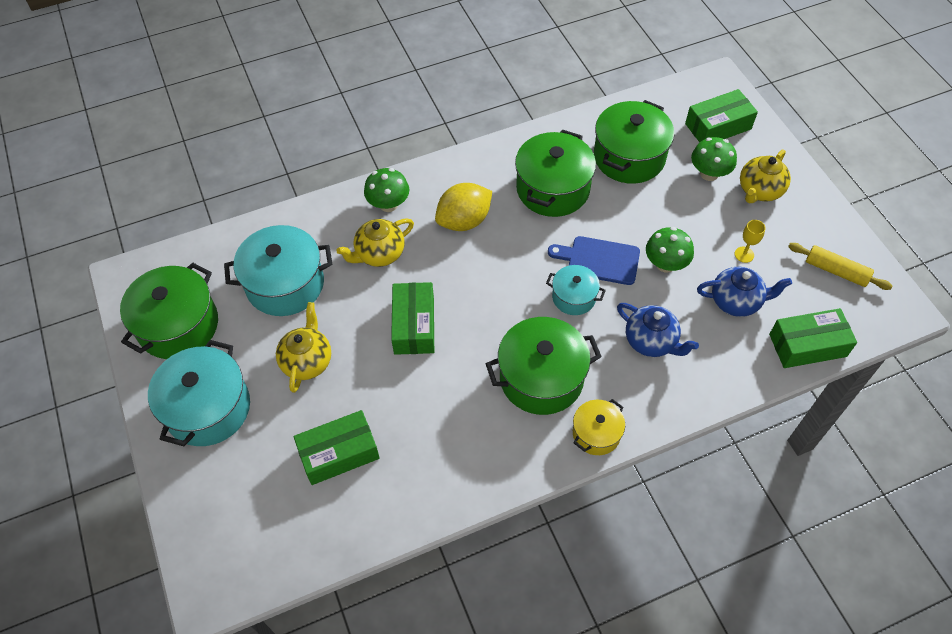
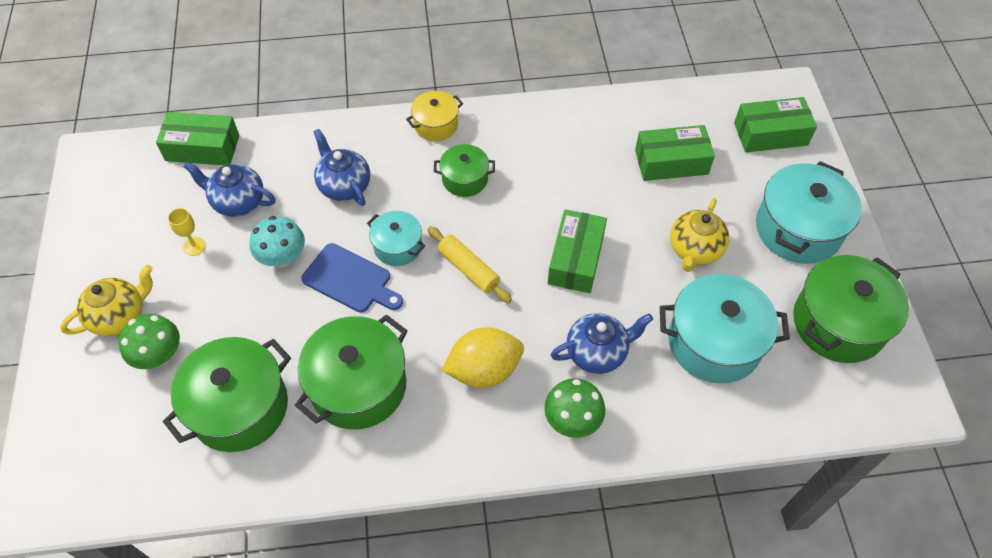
camera: 165 degrees left, 0 degrees up
yellow teapot [336,218,414,267] -> blue teapot [551,313,653,374]
green pot [486,317,602,415] -> green pot [434,144,495,197], size x0.55
green mushroom [646,227,694,273] -> turquoise mushroom [250,216,305,267]
green box [685,89,758,142] -> green box moved to [734,97,817,152]
yellow rolling pin [788,243,892,290] -> yellow rolling pin moved to [427,226,512,303]

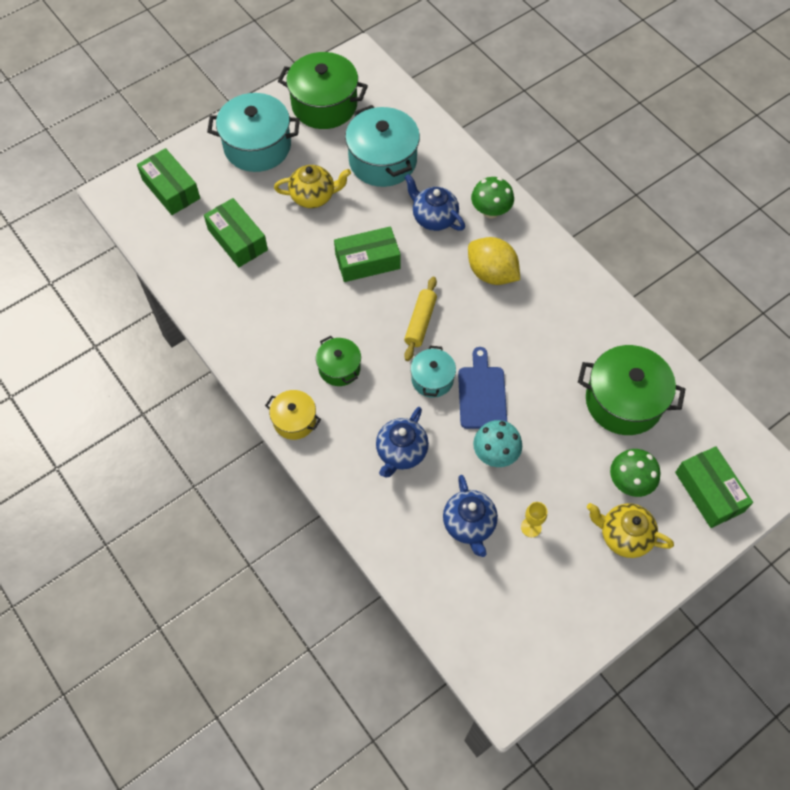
camera: 120 degrees left, 5 degrees up
green box [156,112,239,165] -> green box moved to [675,446,753,528]
green pot [295,315,408,429] -> none

